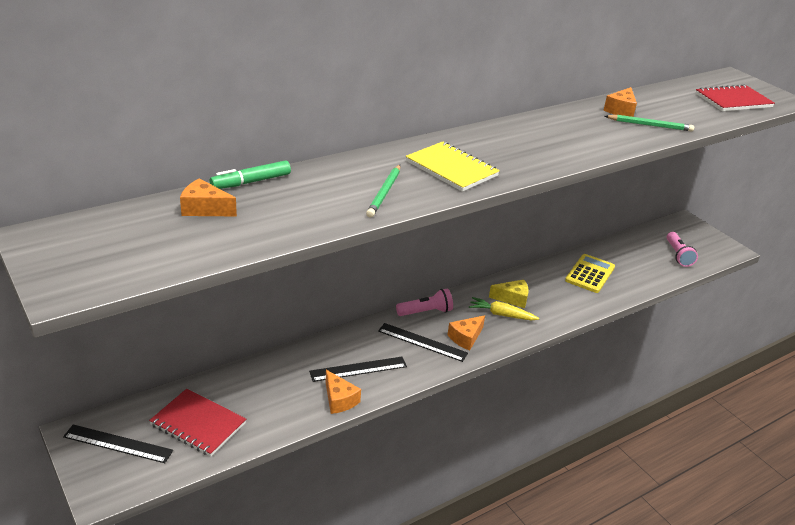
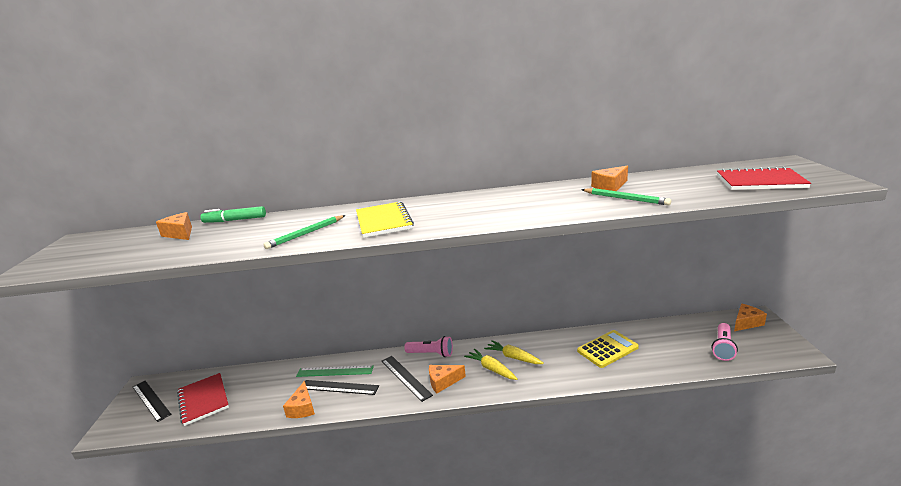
camera: 35 degrees right, 10 degrees down
yellow cheese [489,279,529,308] -> yellow carrot [484,340,544,364]
none -> green ruler [296,365,374,377]
none -> orange cheese [734,304,767,331]

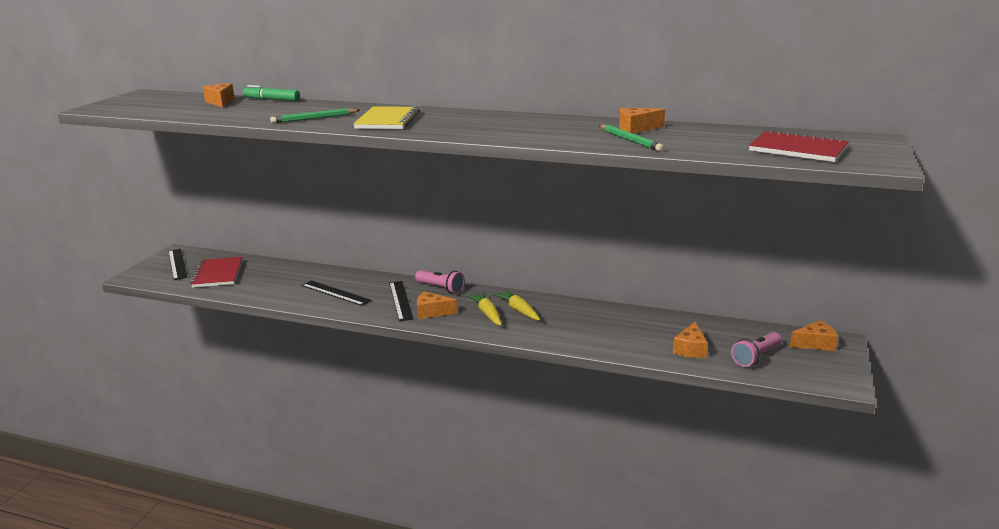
camera: 20 degrees right, 0 degrees up
orange cheese [283,381,315,418] -> orange cheese moved to [673,322,708,358]
green ruler [296,365,374,377] -> none
yellow calculator [577,330,639,368] -> none

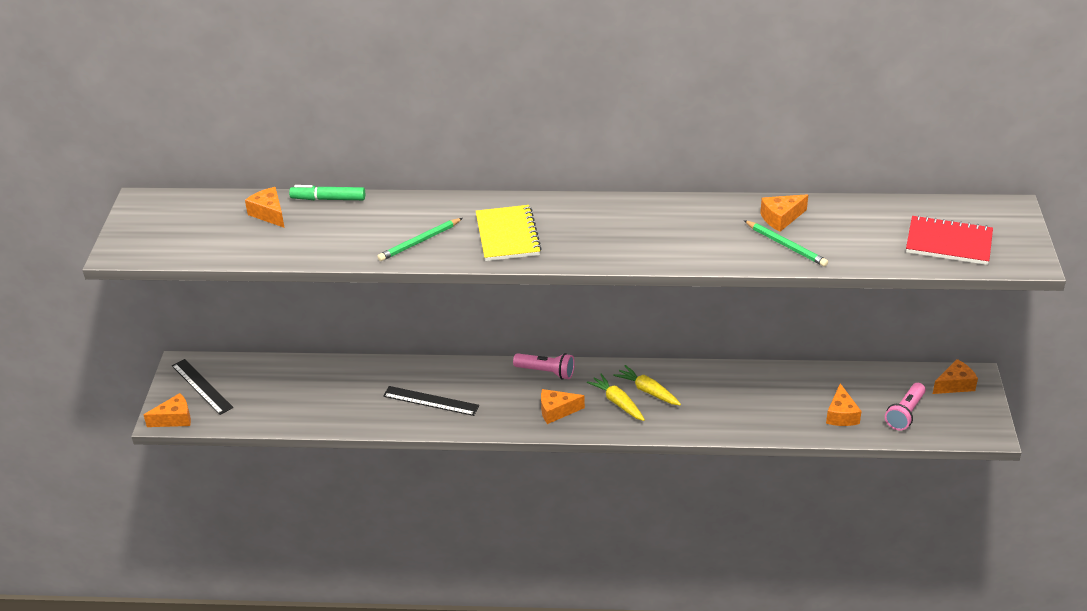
camera: 15 degrees left, 15 degrees up
red notebook [190,257,243,288] -> none
black ruler [389,281,413,321] -> none
none -> orange cheese [144,393,191,427]

